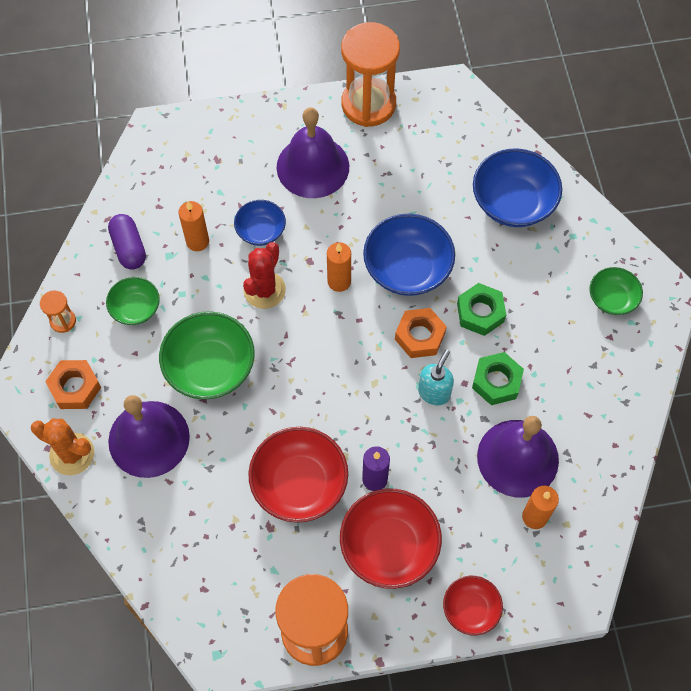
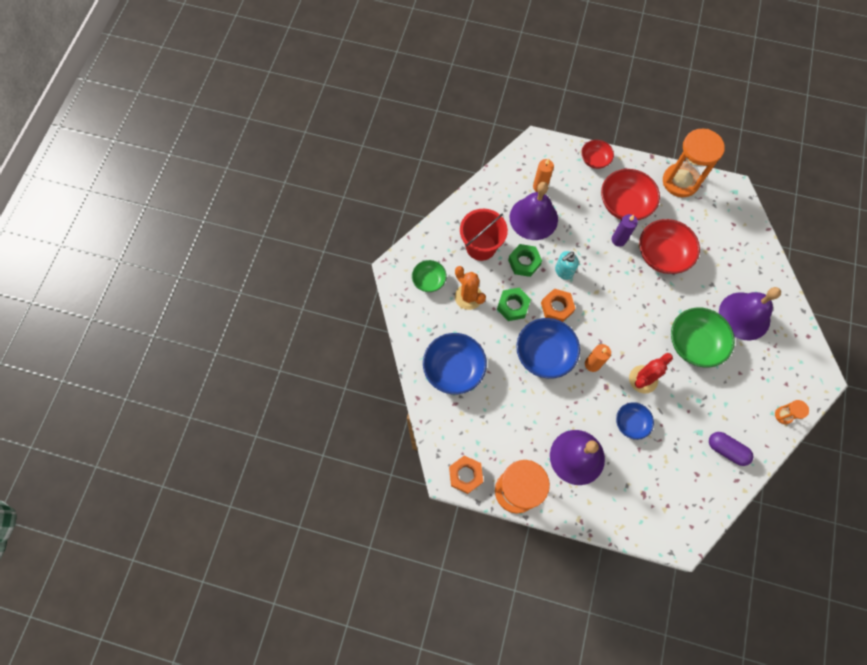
camera: 155 degrees left, 5 degrees up
orange cactus [31,418,94,475] -> orange cactus moved to [455,266,486,310]
orange nut [45,360,101,409] -> orange nut moved to [449,456,483,494]
green bowl [106,277,160,325] -> none
purple capsule [108,214,146,270] -> purple capsule turned 60 degrees counterclockwise [709,432,753,466]
orange candle [178,201,209,251] -> none
none -> red bucket [460,209,508,261]

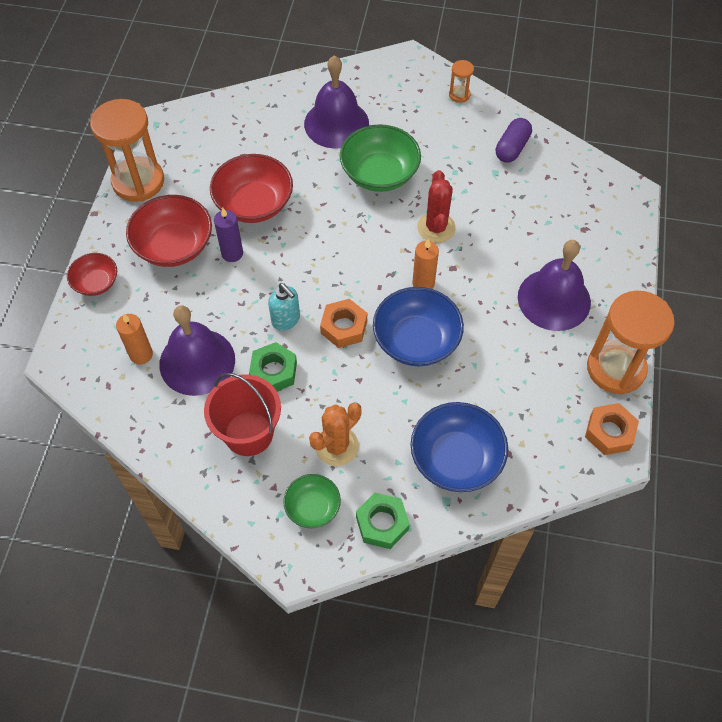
camera: 95 degrees left, 10 degrees down
green nut [497,288,531,321] -> green nut moved to [356,493,410,549]
blue bowl [616,402,654,440] -> none
red cactus [629,353,673,394] -> red cactus turned 45 degrees clockwise [417,170,456,243]

